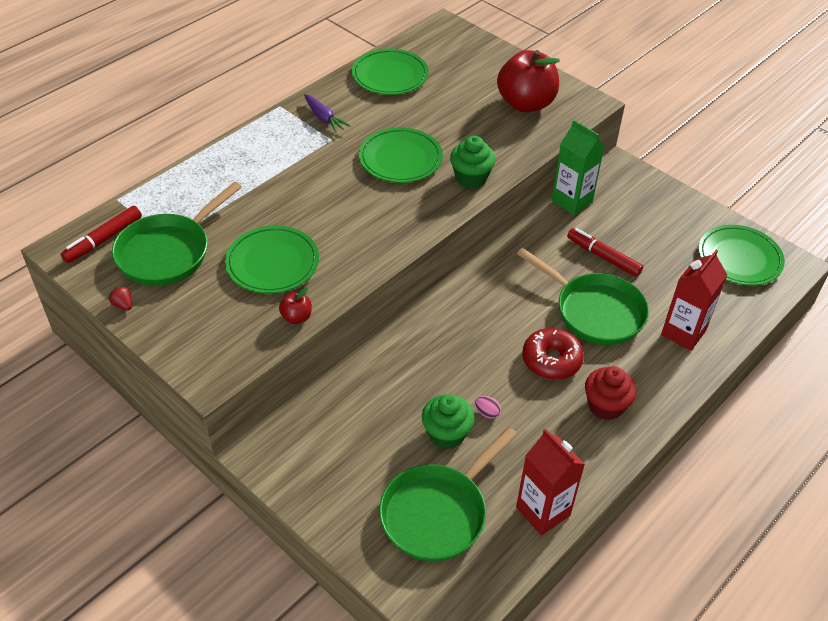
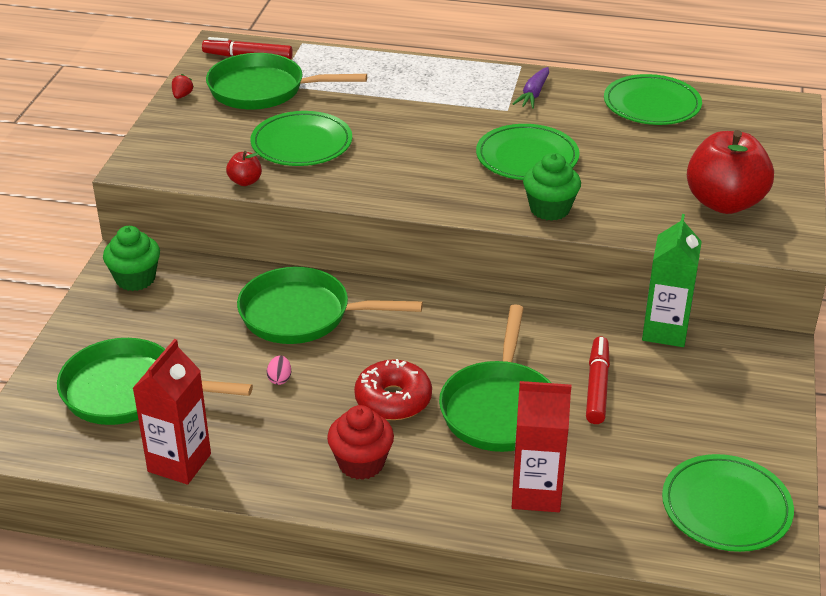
camera: 60 degrees right, 10 degrees down
green cupcake [422,394,475,449] -> green cupcake moved to [103,226,160,291]
none -> green pan [237,267,423,344]

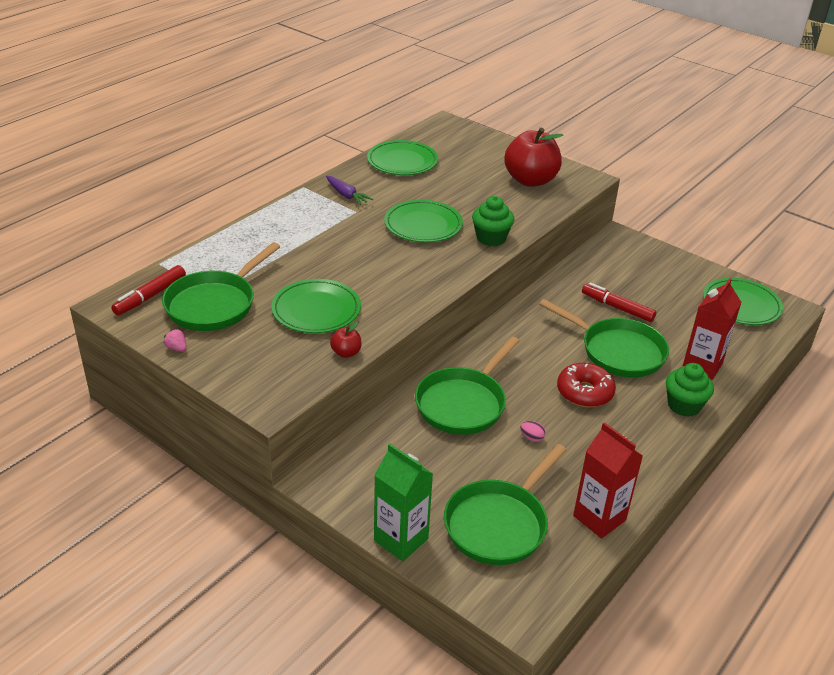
camera: 65 degrees left, 0 degrees up
green cupcake [103,226,160,291] -> green cupcake moved to [666,363,714,417]
red strawberry [172,74,194,99] -> pink strawberry [163,329,187,352]
red cupcake [327,405,394,480] -> none
green carton [642,214,702,347] -> green carton moved to [374,444,433,561]

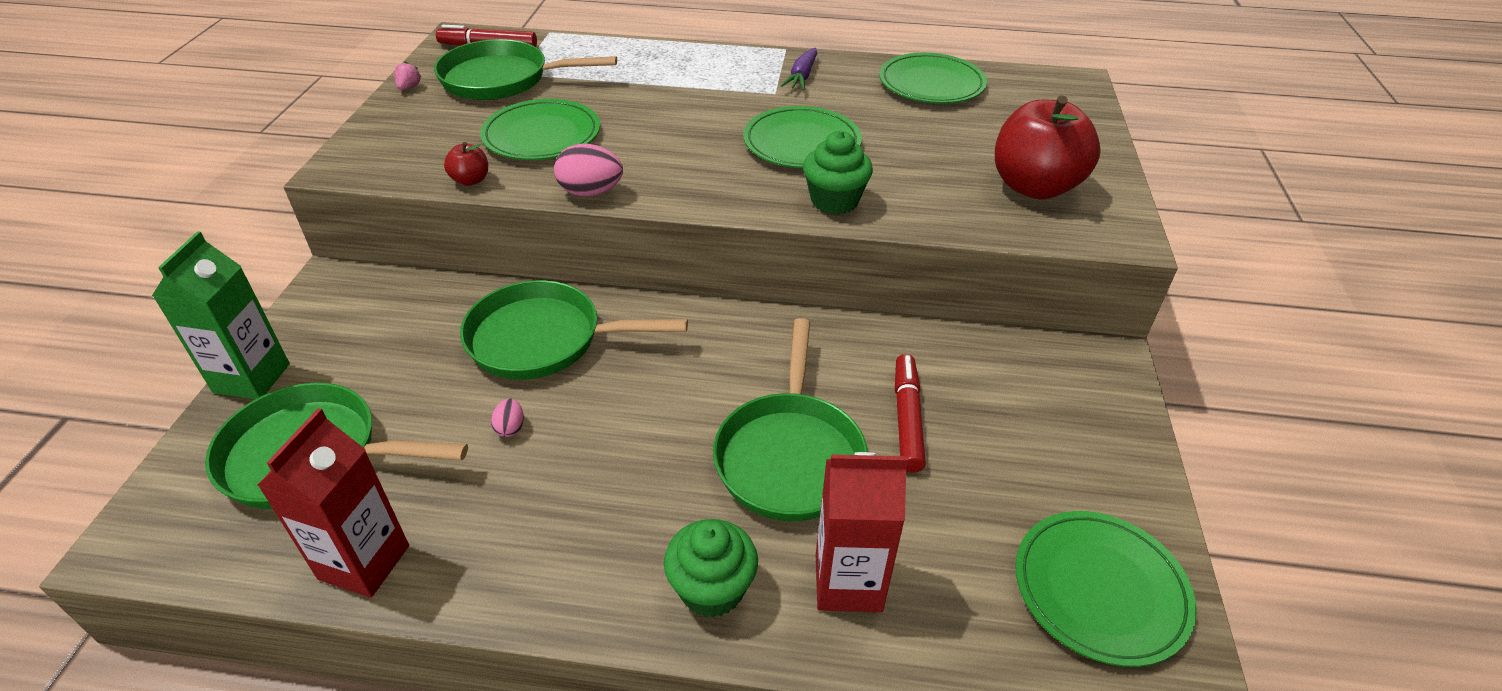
camera: 60 degrees right, 5 degrees up
red donut [557,363,616,407] -> none
none -> pink egg [554,144,623,196]

